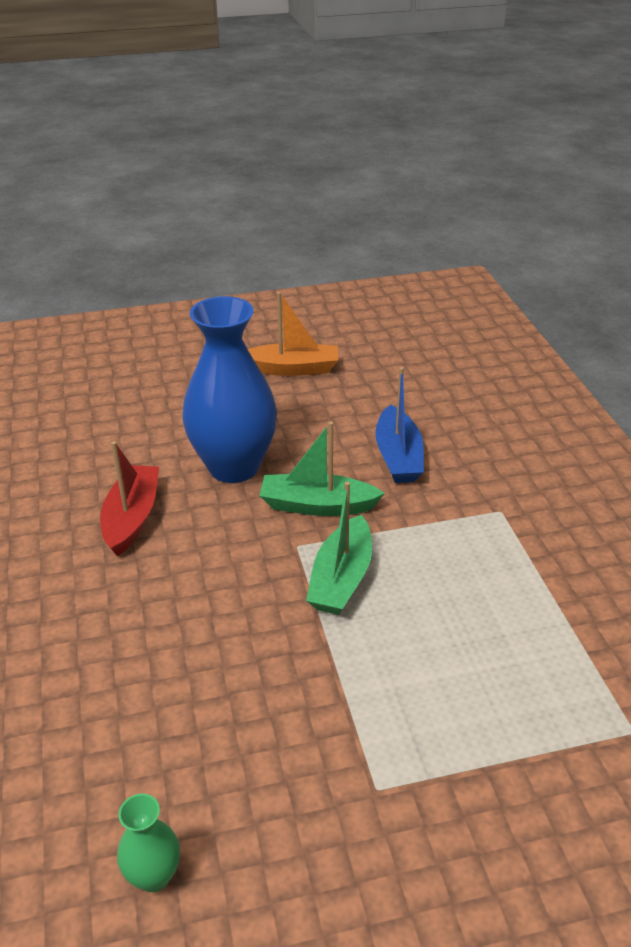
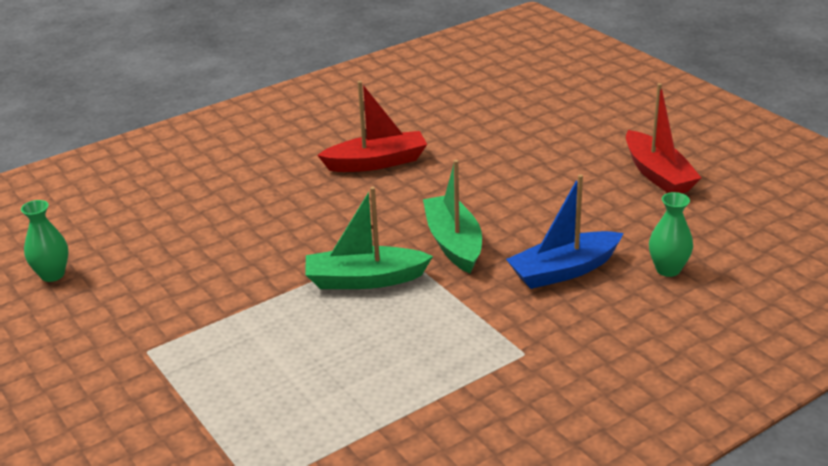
camera: 70 degrees right, 5 degrees down
blue vase [182,296,277,483] -> none
orange boat [248,292,338,376] -> red boat [626,83,701,193]
none -> green vase [649,192,693,277]

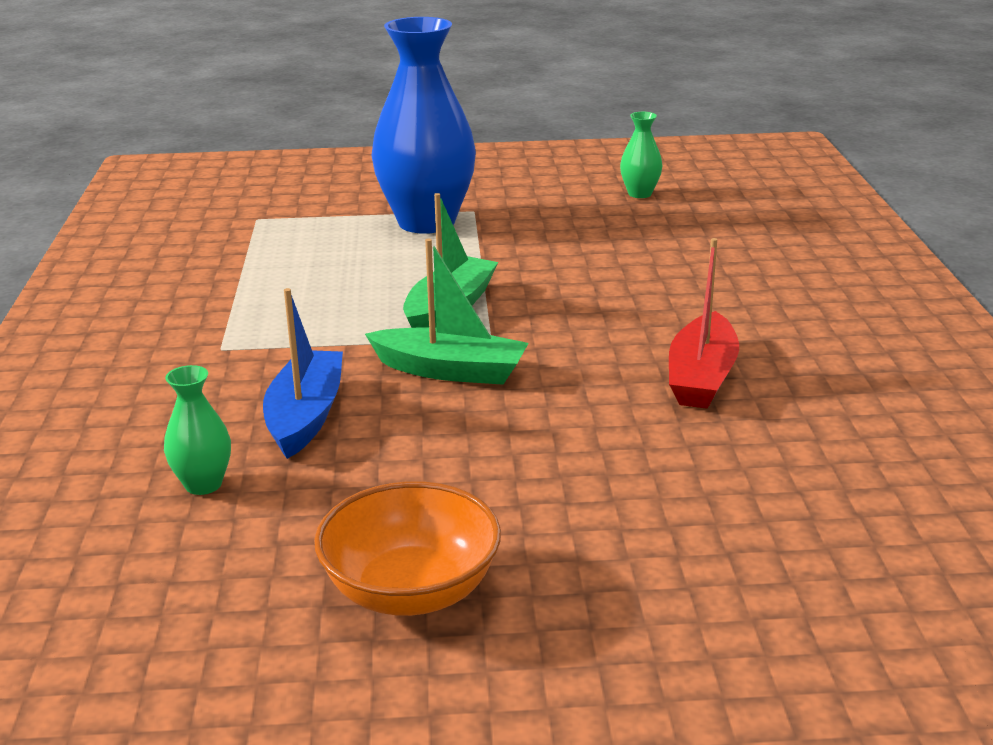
camera: 120 degrees right, 5 degrees down
red boat [626,83,701,193] -> orange bowl [314,481,501,616]
none -> blue vase [371,17,476,234]

